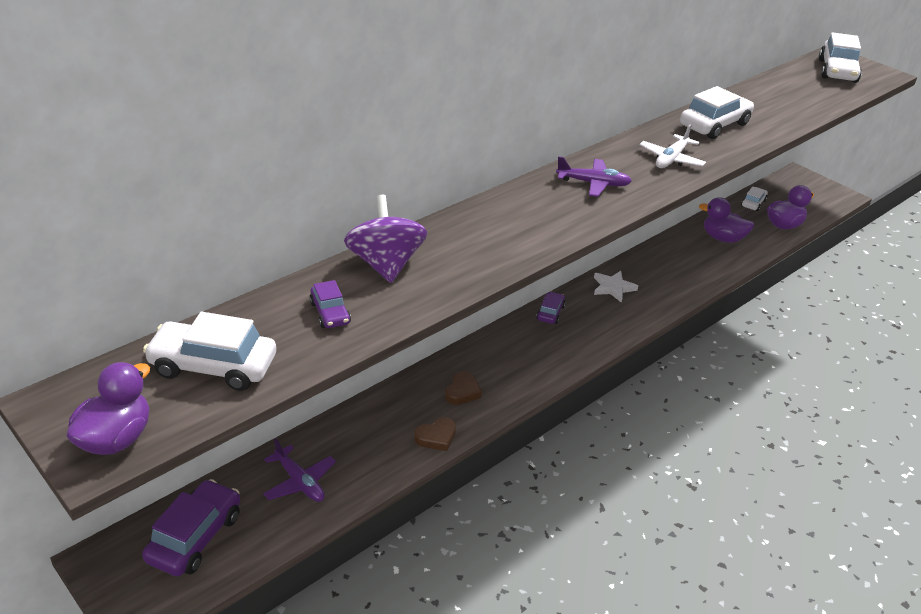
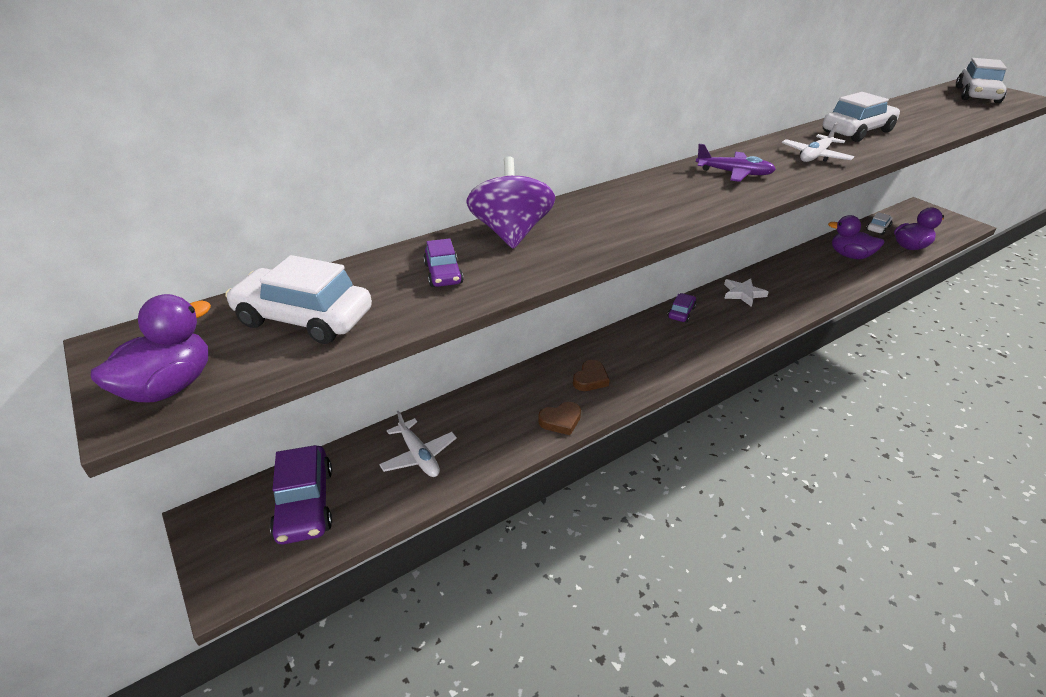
camera: 10 degrees right, 0 degrees up
purple car [142,479,240,576] -> purple car turned 135 degrees clockwise [270,445,332,544]
purple plane [263,438,336,502] -> white plane [379,410,457,477]

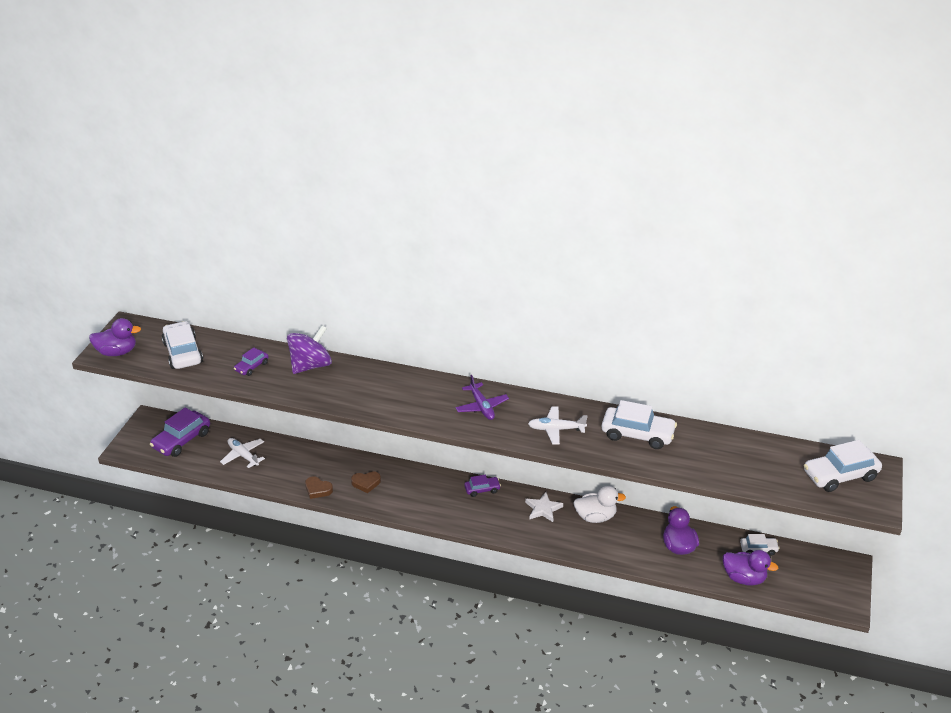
camera: 50 degrees right, 0 degrees up
white plane [379,410,457,477] -> white plane turned 120 degrees clockwise [220,438,265,468]
none -> white duck [573,486,626,523]

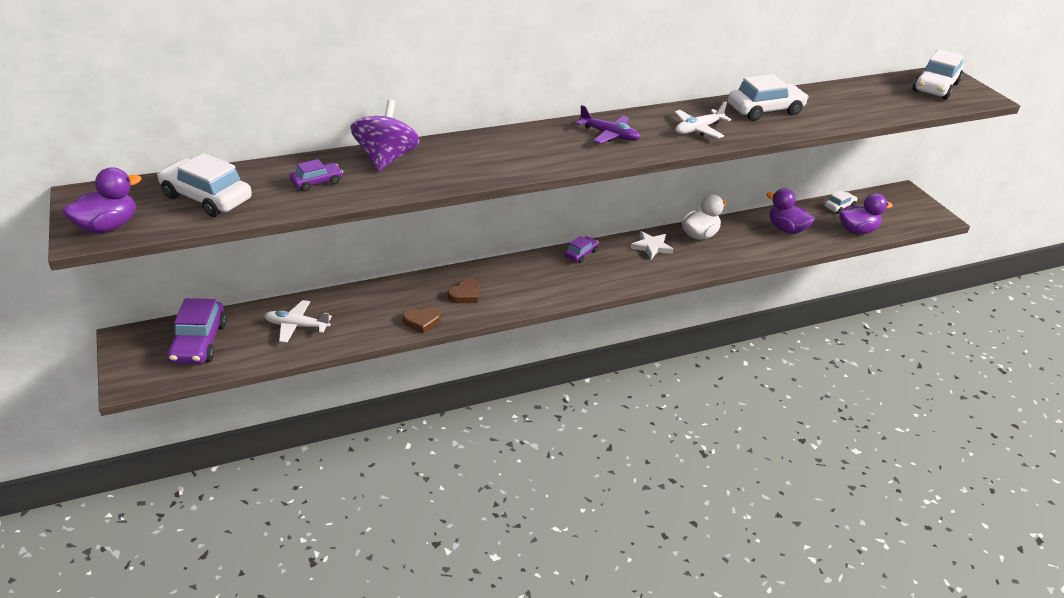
camera: 40 degrees left, 0 degrees up
purple car [234,347,269,376] -> purple car turned 120 degrees counterclockwise [290,159,343,191]

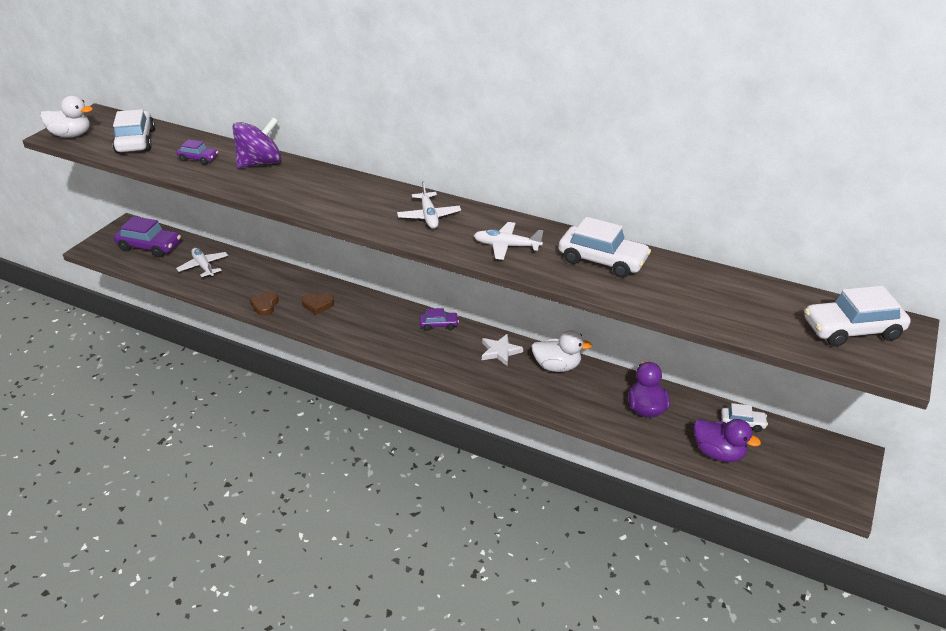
camera: 50 degrees right, 0 degrees up
purple duck [63,167,141,233] -> white duck [40,96,93,137]
purple car [167,298,227,364] -> purple car turned 120 degrees counterclockwise [114,216,181,257]
brown heart [403,307,441,334] -> brown heart turned 60 degrees clockwise [250,291,279,316]
purple plane [576,105,641,144] -> white plane [397,181,461,229]

